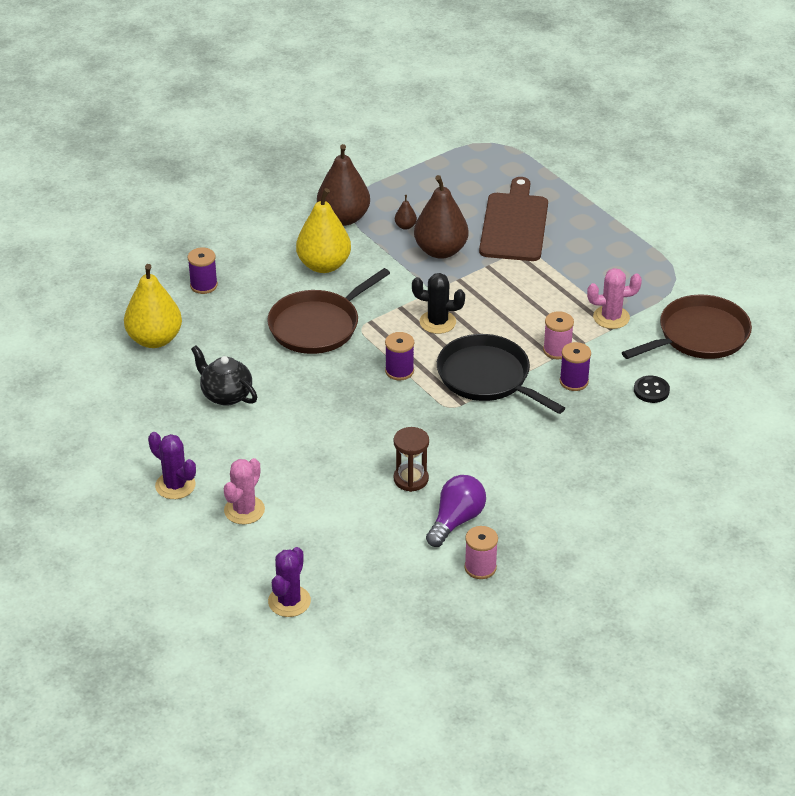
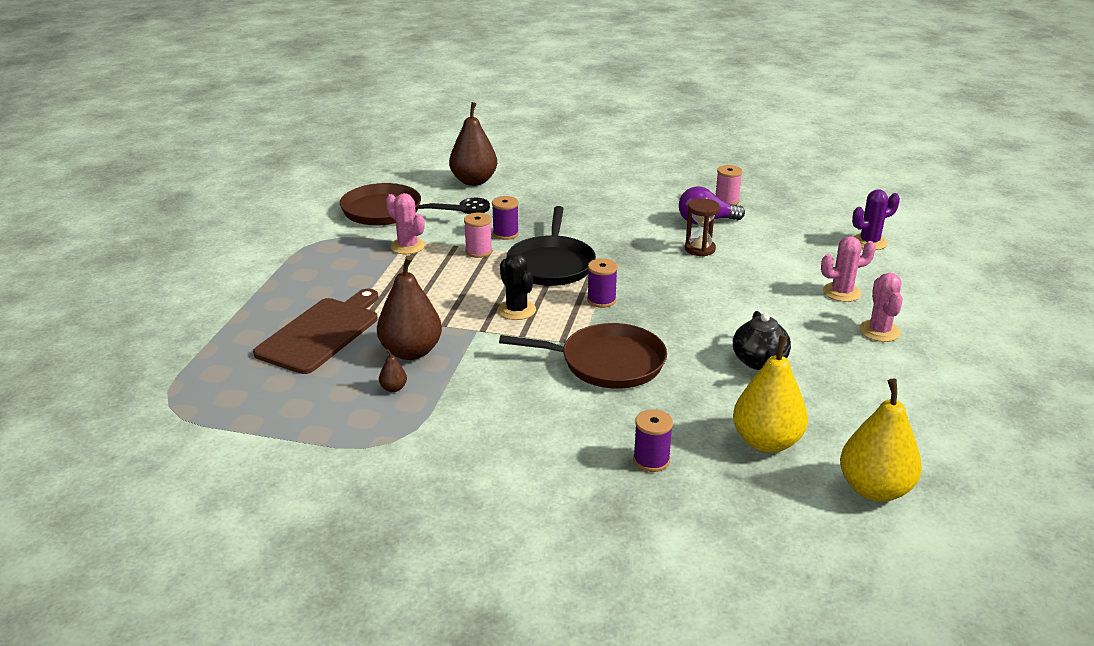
camera: 130 degrees left, 10 degrees down
purple cactus [148,432,196,499] -> pink cactus [859,273,903,342]
yellow pear [296,188,351,273] -> yellow pear moved to [840,378,922,502]
brown pear [317,144,370,226] -> brown pear moved to [449,102,497,186]
brown cutting board [479,177,548,261] -> brown cutting board turned 150 degrees clockwise [253,289,378,374]

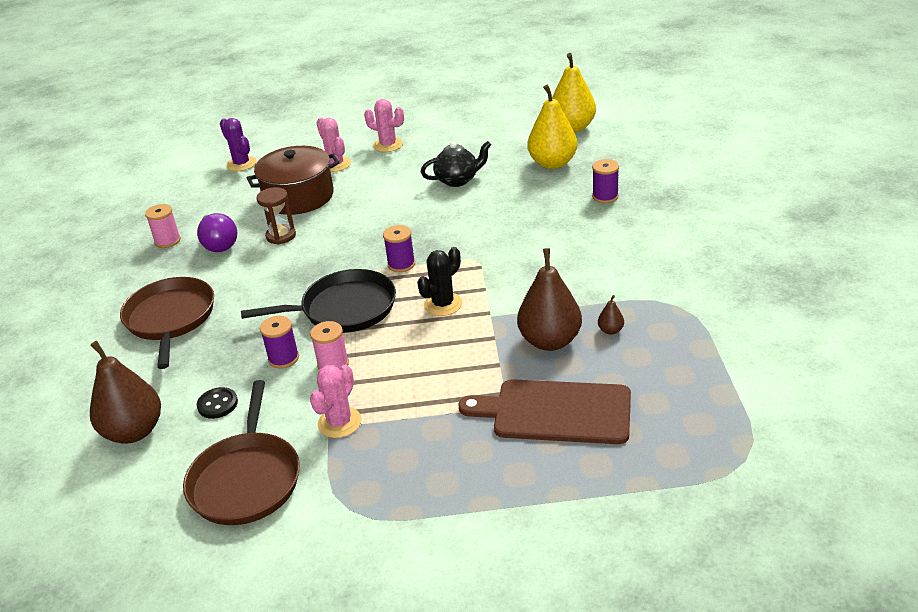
camera: 105 degrees left, 5 degrees up
brown pan [499,323,667,389] -> brown pan moved to [120,277,214,369]
pink cactus [859,273,903,342] -> pink cactus turned 45 degrees clockwise [364,99,404,152]
none -> brown pot [247,146,339,215]

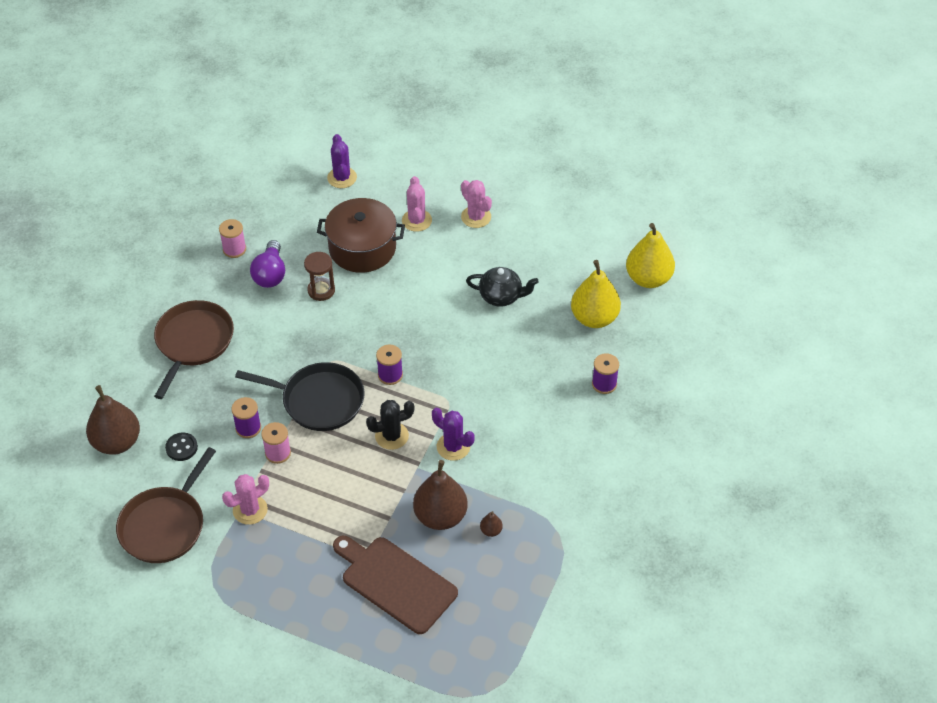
camera: 25 degrees right, 15 degrees up
none -> purple cactus [432,408,474,461]

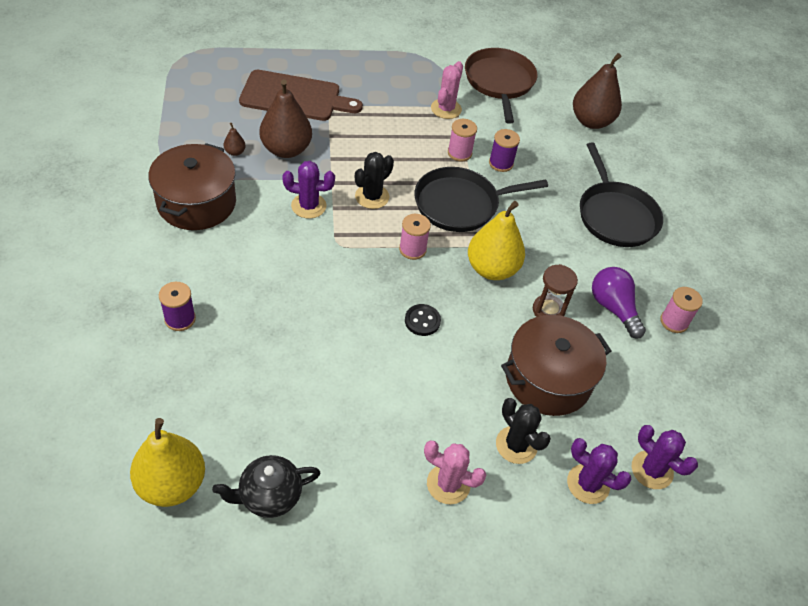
camera: 145 degrees right, 0 degrees up
brown pan [154,300,234,399] -> black pan [580,142,663,247]
black button [165,433,198,461] -> black button moved to [405,304,441,336]
purple spool [376,344,403,385] -> pink spool [399,214,431,260]
pink cactus [402,176,432,232] -> black cactus [496,398,551,464]
black teapot [466,267,539,307] -> black teapot moved to [212,455,320,518]
yellow pear [571,260,621,328] -> yellow pear moved to [468,201,525,280]
none -> brown pot [148,143,236,230]
none -> purple cactus [567,438,632,504]

